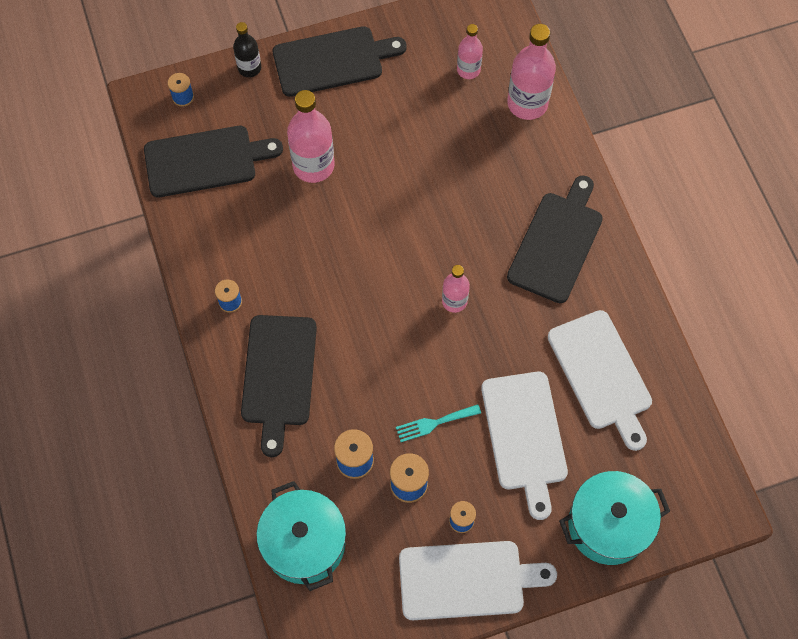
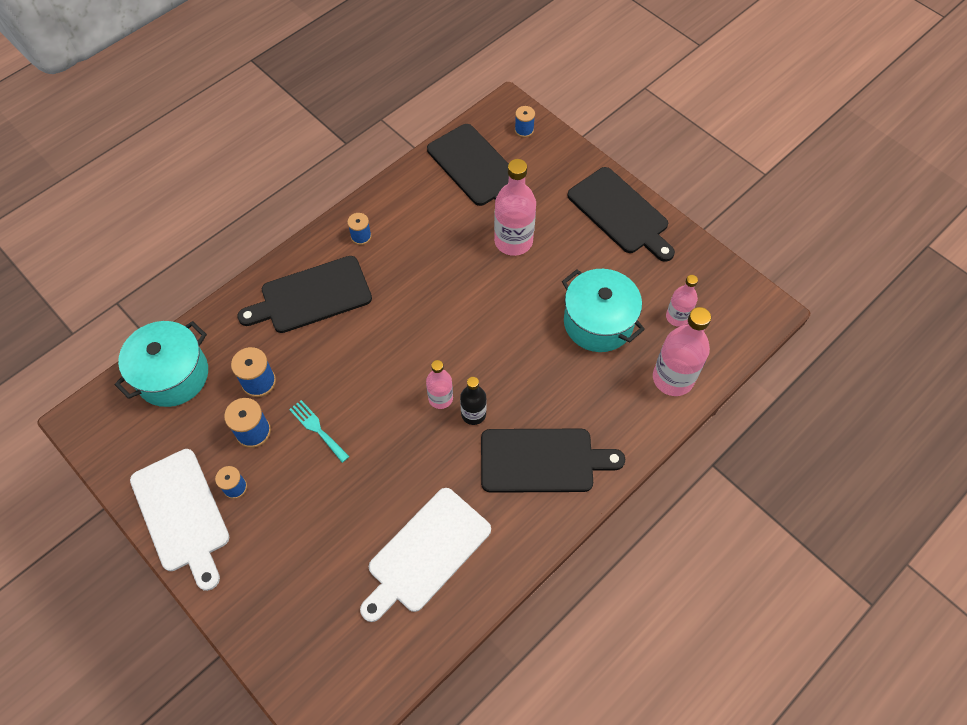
camera: 65 degrees right, 5 degrees down
black bottle [233,22,261,77] -> black bottle moved to [460,377,487,425]
white cutting board [481,372,568,520] -> none
turquoise pot [559,471,670,565] -> turquoise pot moved to [562,269,645,352]

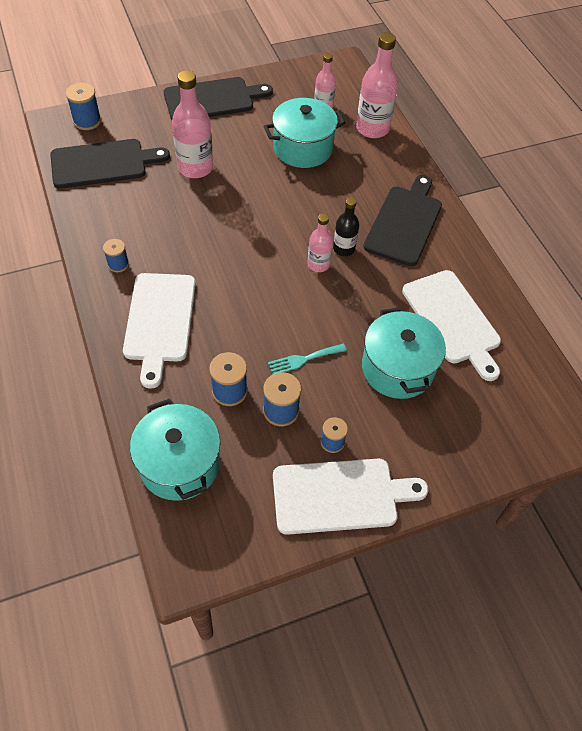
camera: 70 degrees left, 5 degrees down
black cutting board [237,256,372,333] -> white cutting board [123,273,196,389]
blue spool [515,106,535,137] -> blue spool [66,83,101,130], size x1.51
none -> turquoise pot [362,307,446,399]

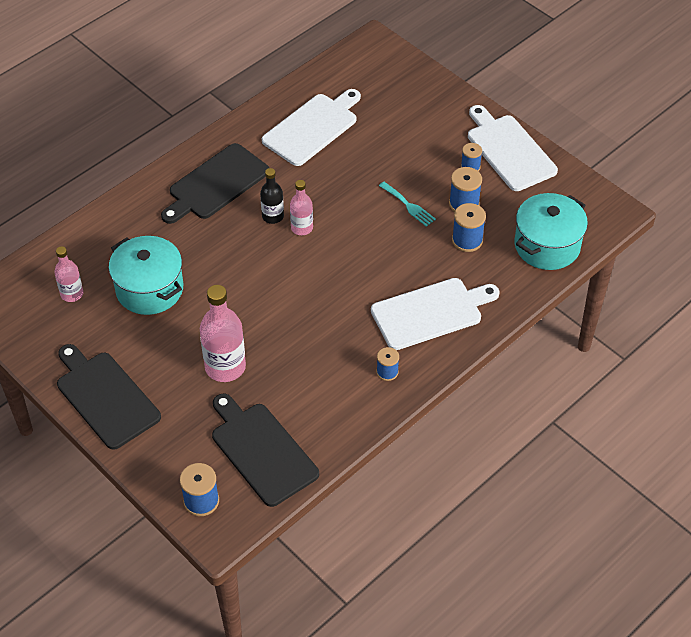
camera: 110 degrees left, 5 degrees down
pink bottle [356,32,398,138] -> none
turquoise pot [362,307,446,399] -> none
black cutting board [363,175,442,266] -> black cutting board turned 45 degrees counterclockwise [161,143,269,224]

